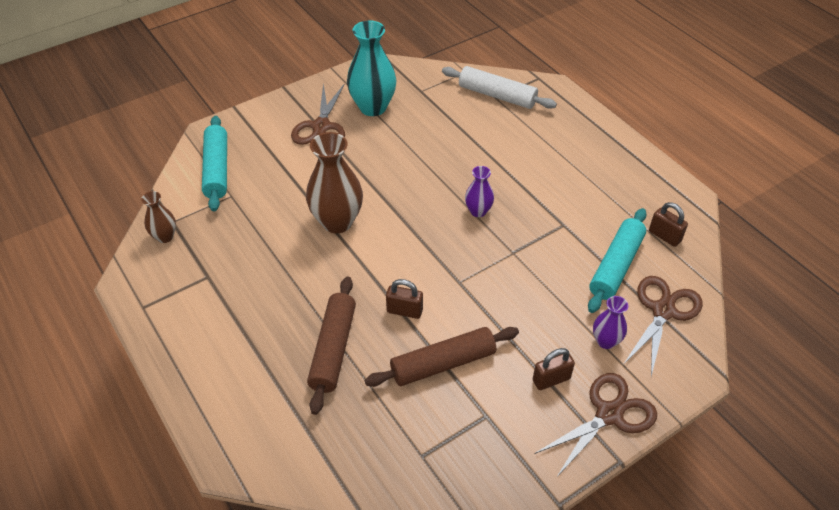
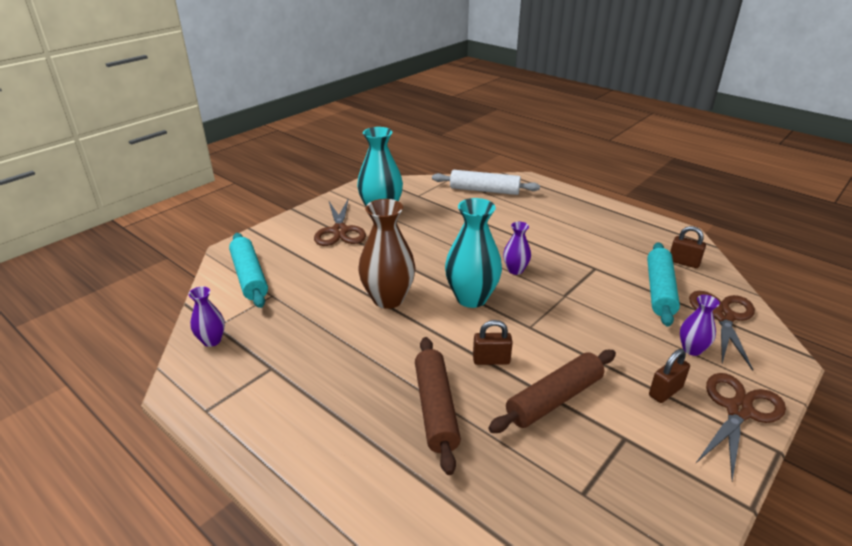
camera: 15 degrees left, 15 degrees down
brown vase [141,191,176,243] -> purple vase [188,287,225,347]
none -> turquoise vase [445,198,502,308]

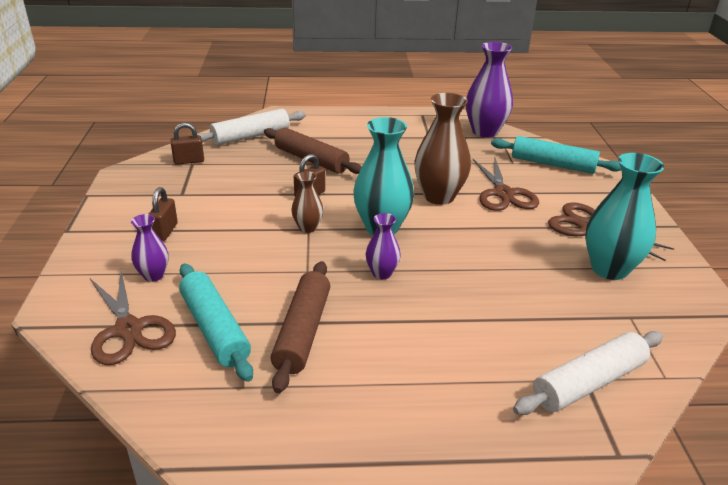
camera: 135 degrees right, 0 degrees up
purple vase [188,287,225,347] -> purple vase [466,42,513,138], size x1.89
brown rolling pin [488,350,616,433] -> brown rolling pin moved to [271,261,330,393]
brown padlock [670,226,706,268] -> brown padlock moved to [171,123,204,165]
brown scissors [696,373,786,481] -> brown scissors moved to [472,158,539,211]
none -> white rolling pin [197,109,306,145]
none -> brown vase [291,171,323,233]

